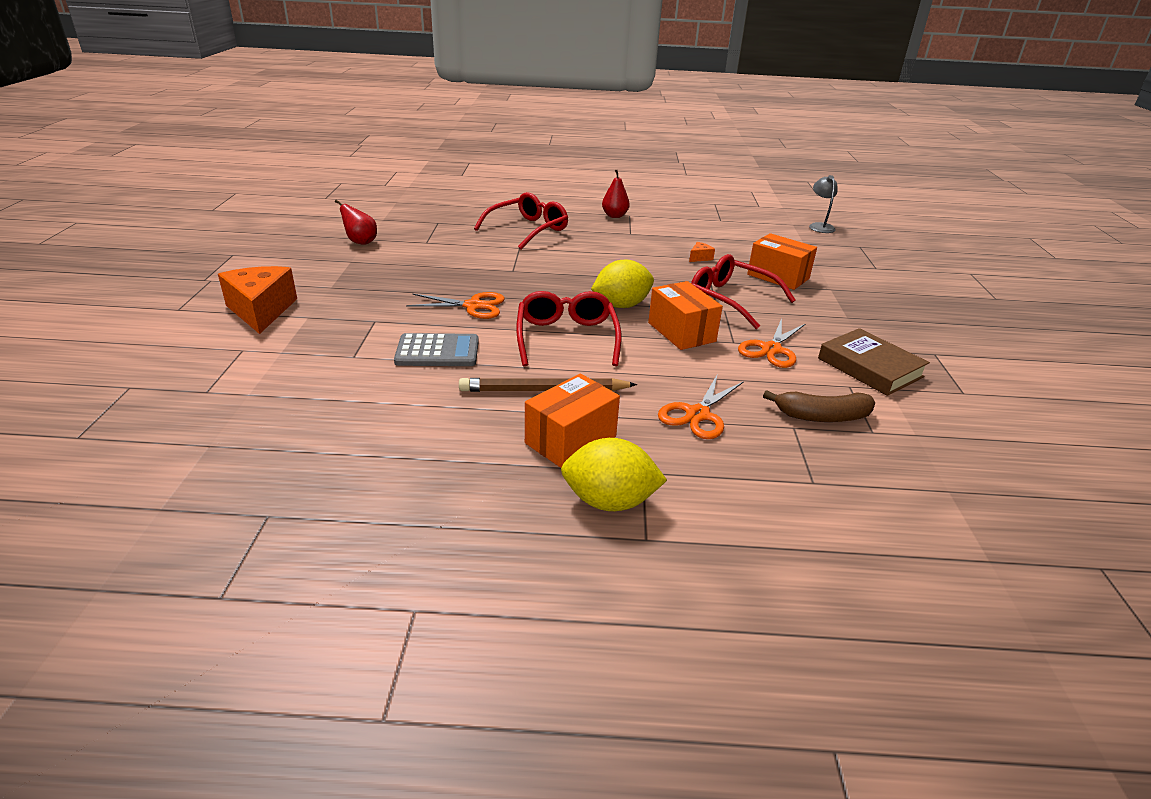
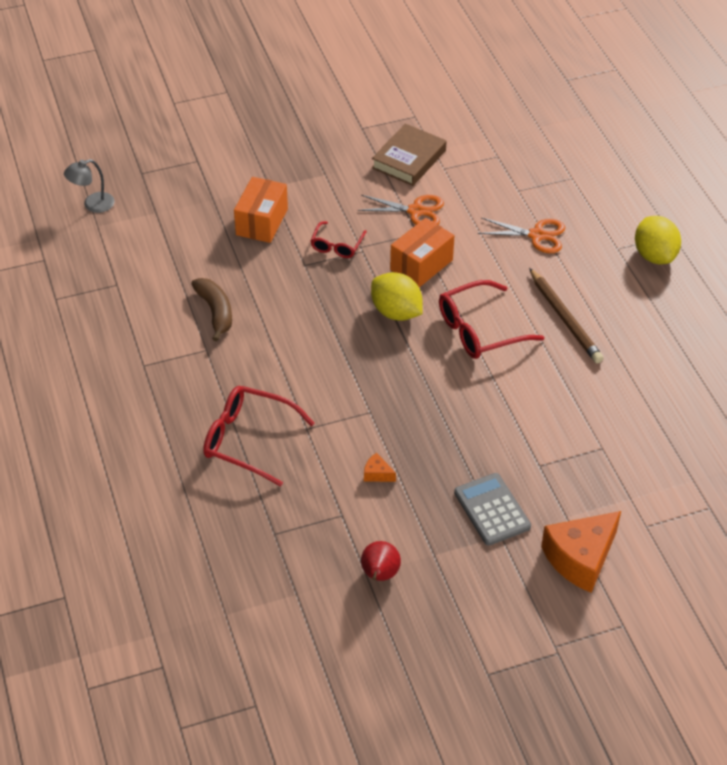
camera: 110 degrees left, 15 degrees up
grey calculator [394,333,479,366] -> grey calculator moved to [454,473,531,546]
orange scissors [406,292,505,319] -> none
orange box [525,374,620,468] -> none
red pear [602,170,630,218] -> none
orange cheese [689,242,715,262] -> orange cheese moved to [364,453,396,482]
red glasses [691,254,795,329] -> red glasses [311,221,367,258], size x0.58
brown banana [763,390,875,422] -> brown banana moved to [191,278,232,341]

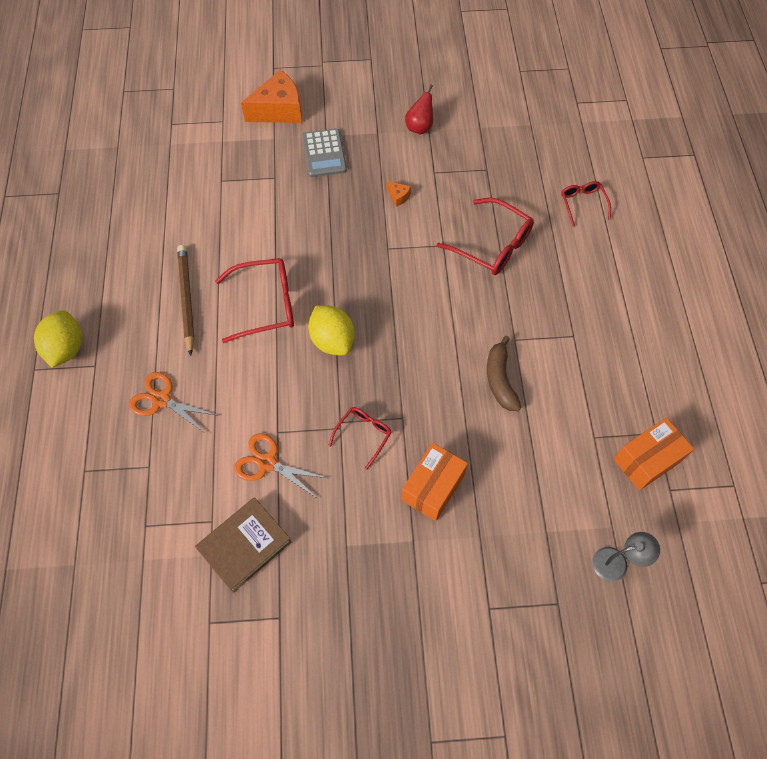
camera: 165 degrees left, 15 degrees up
orange box [390,218,455,287] -> orange box moved to [614,418,694,491]
none -> red glasses [561,181,611,227]

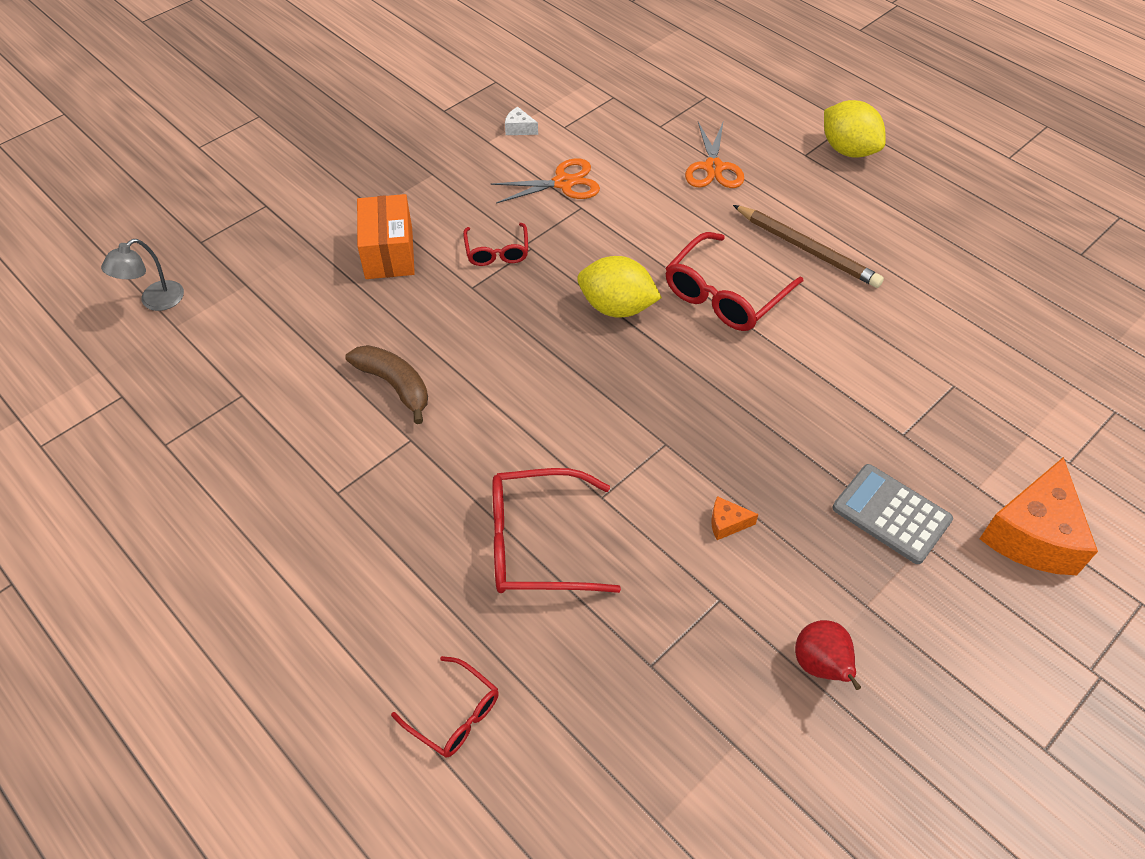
camera: 140 degrees right, 10 degrees down
orange scissors [129,372,219,434] -> orange scissors turned 105 degrees clockwise [685,122,744,188]
brown book [195,497,292,593] -> white cheese [505,107,538,135]
orange box [614,418,694,491] -> none

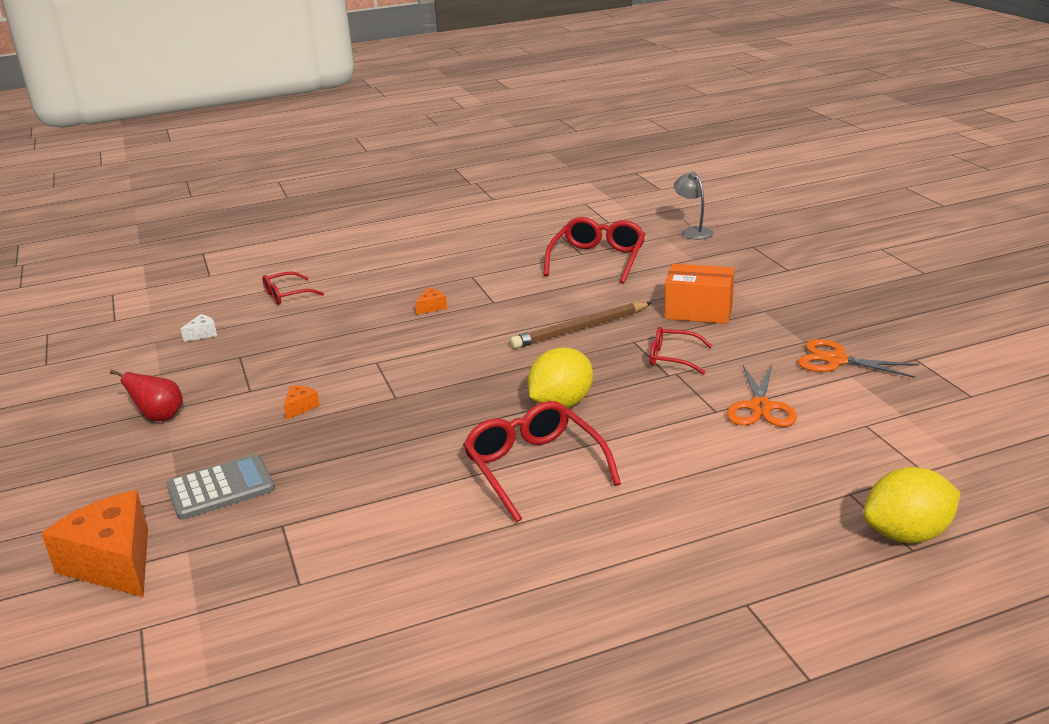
camera: 115 degrees right, 25 degrees down
brown banana [345,345,428,424] -> none
red glasses [492,468,621,593] -> red glasses moved to [544,217,646,284]
white cheese [505,107,538,135] -> white cheese moved to [181,314,217,342]
orange scissors [685,122,744,188] -> orange scissors moved to [798,339,919,378]
brown pencil [733,205,884,288] -> brown pencil moved to [510,302,652,349]
yellow lemon [824,100,886,158] -> yellow lemon moved to [863,467,960,543]
none -> orange cheese [415,288,447,315]

